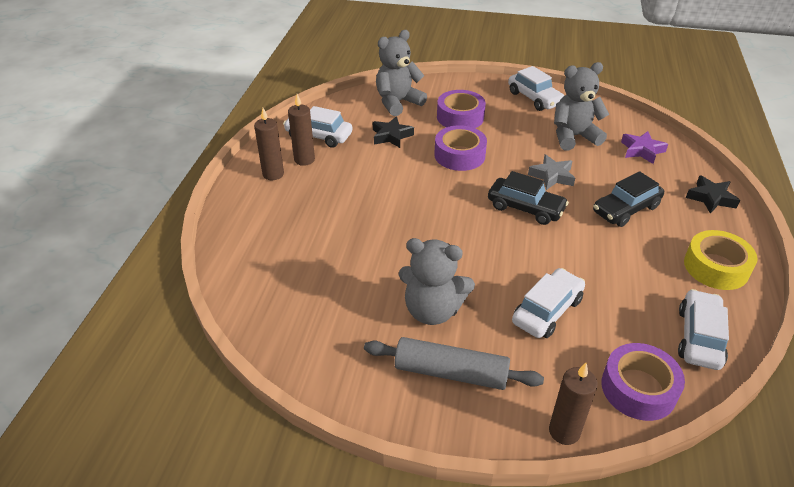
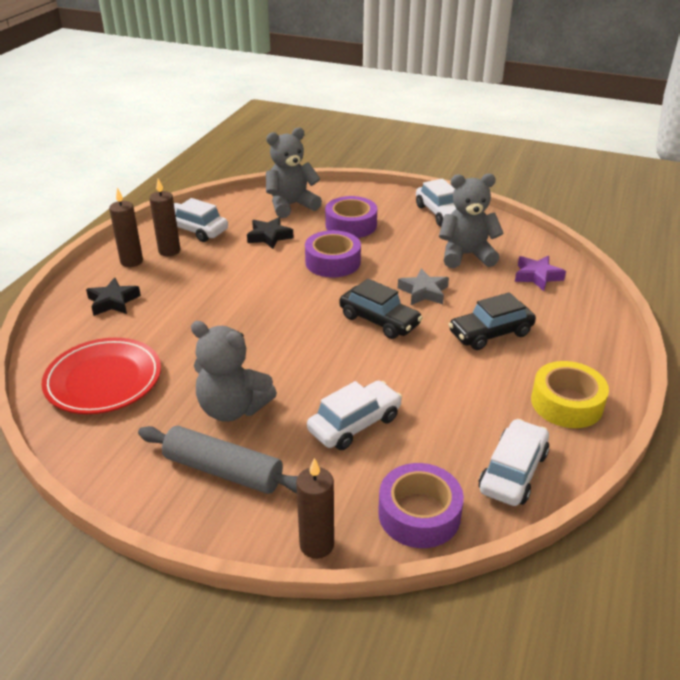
camera: 10 degrees right, 5 degrees down
black star [686,175,740,214] -> black star moved to [86,278,141,316]
none -> red plate [41,338,161,414]

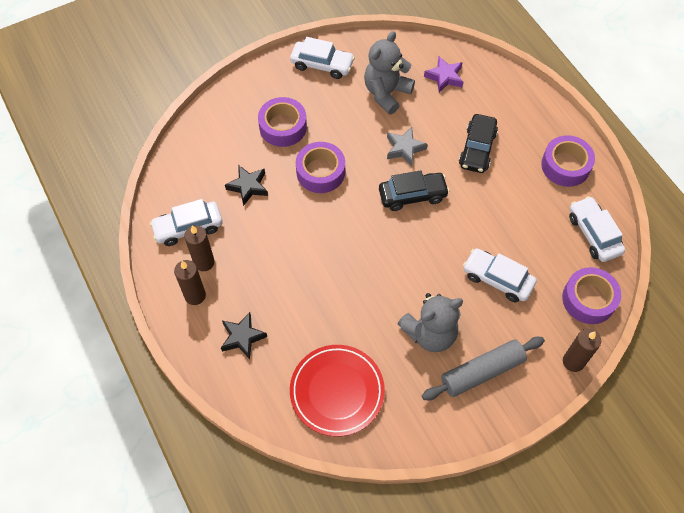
camera: 50 degrees left, 25 degrees up
grey teddy bear [266,127,322,218] -> none
white car [307,380,402,450] -> white car turned 60 degrees counterclockwise [463,248,537,302]
yellow tape [531,361,609,428] -> purple tape [541,135,595,187]

